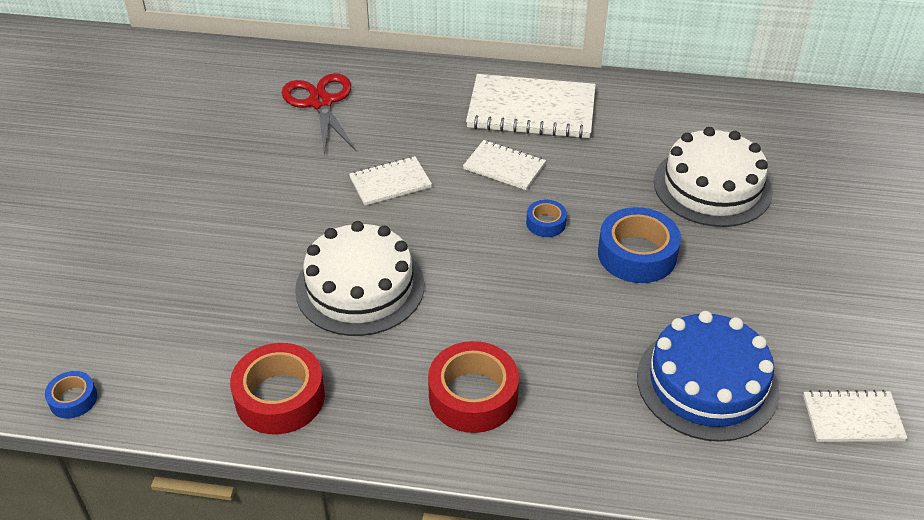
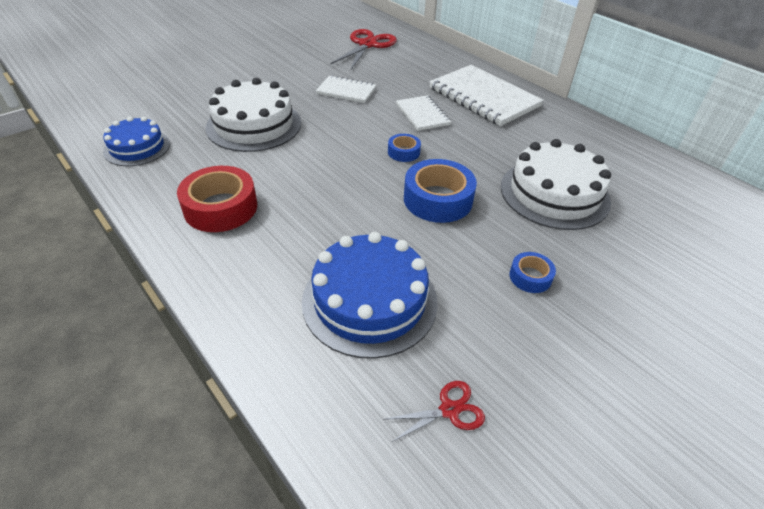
camera: 40 degrees right, 0 degrees up
blue tape [45,371,97,419] -> blue tape moved to [509,252,556,293]
red tape [230,343,325,434] -> blue cake [103,116,170,166]
white notebook [803,390,908,442] -> red scissors [383,381,485,442]

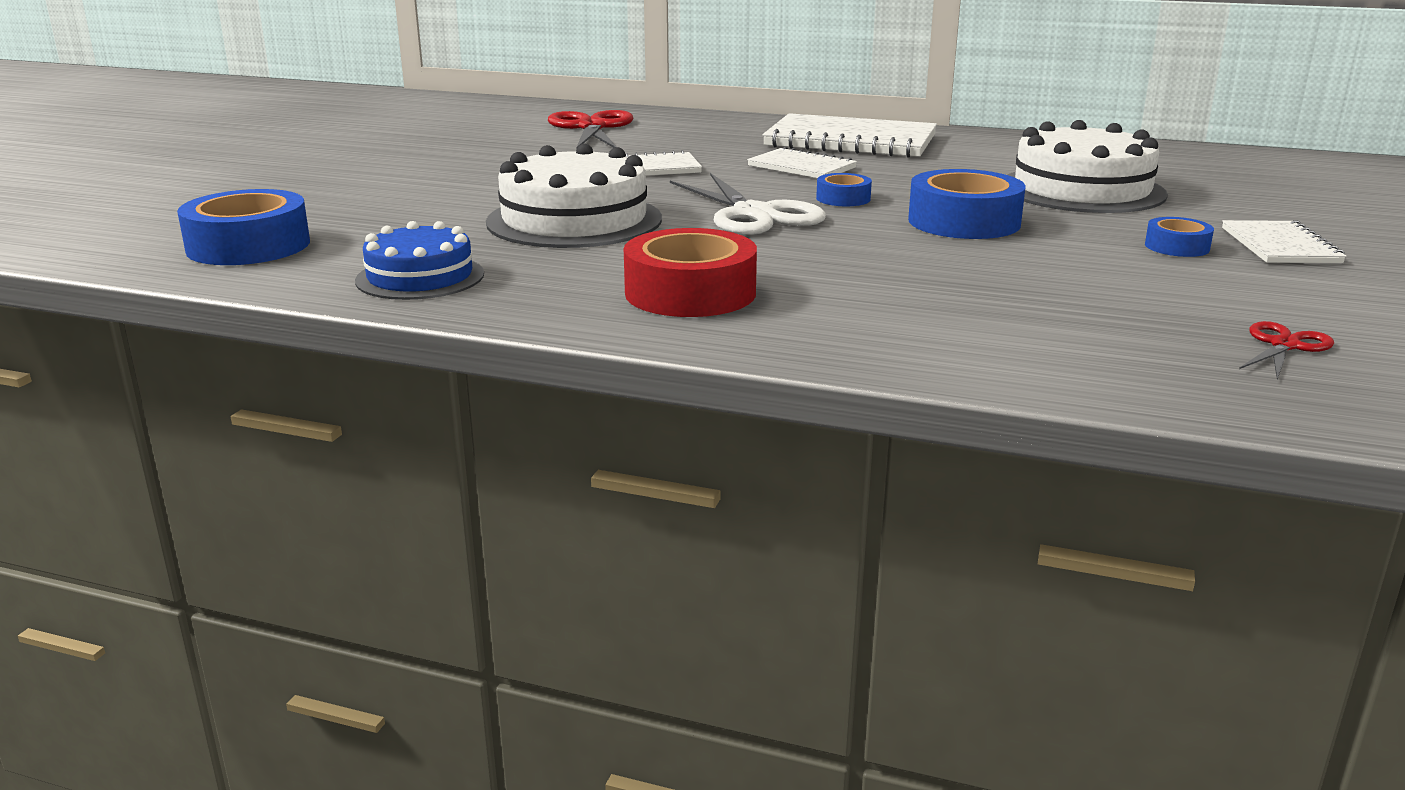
camera: 30 degrees left, 20 degrees down
blue cake [302,232,438,359] -> none
none -> blue tape [177,189,310,265]
none -> white scissors [670,173,826,235]
none -> white notebook [1222,220,1346,263]

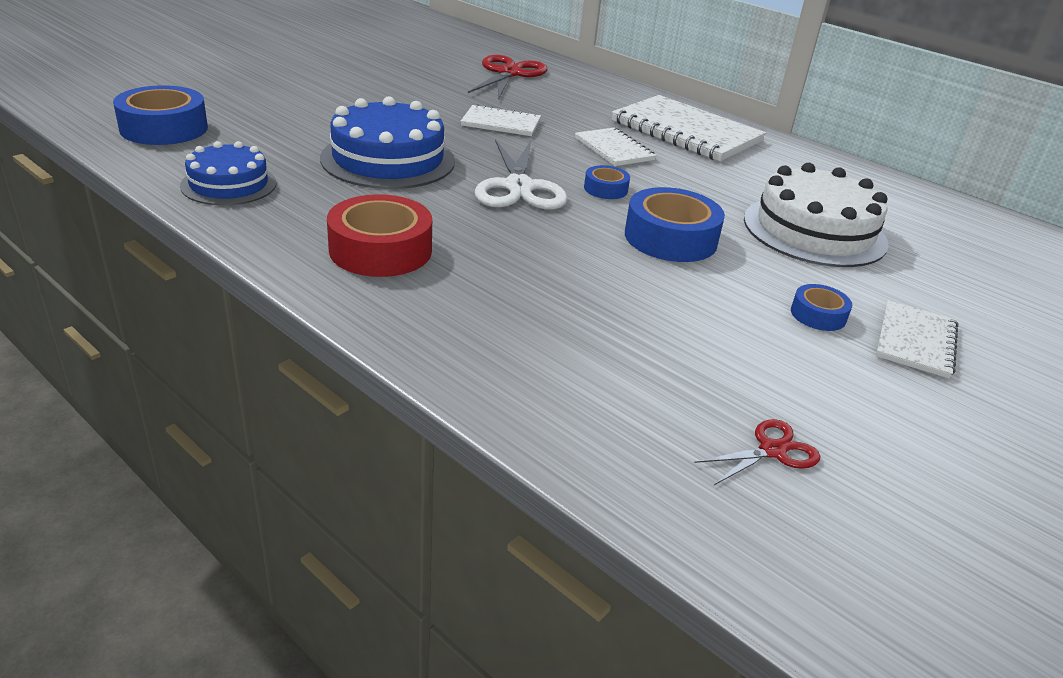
camera: 20 degrees right, 10 degrees up
white cake [486,144,662,248] -> blue cake [320,96,455,189]

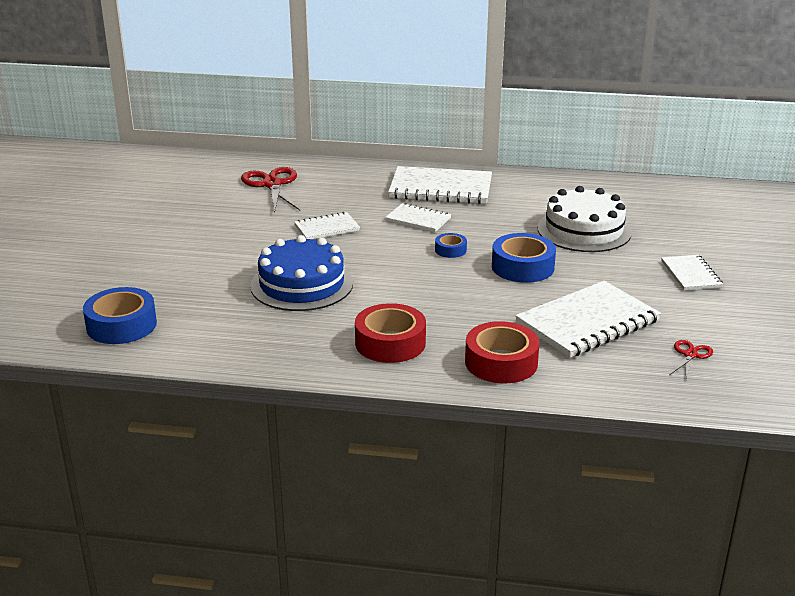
camera: 30 degrees left, 5 degrees down
blue cake [180,141,277,206] -> none
white scissors [475,139,567,210] -> none
blue tape [791,284,852,331] -> none
none -> red tape [465,321,540,383]
none -> white notebook [515,281,661,358]

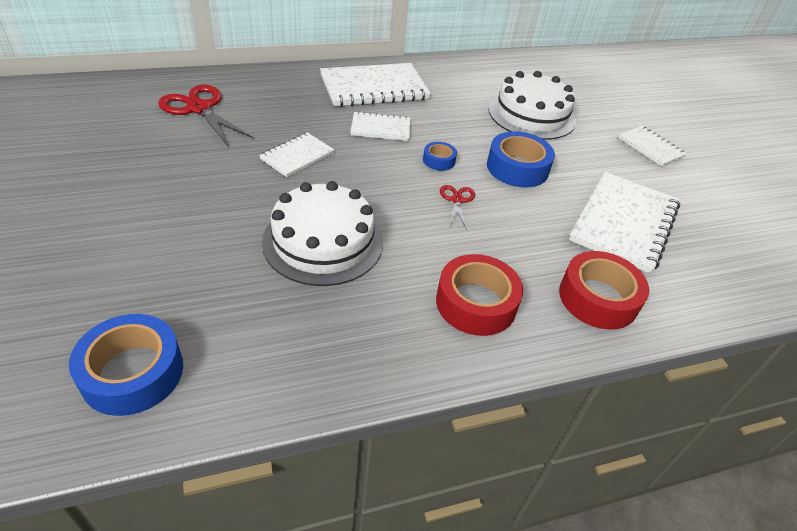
camera: 30 degrees left, 15 degrees up
blue cake [250,235,353,311] -> white cake [262,181,383,286]
red scissors [669,340,713,380] -> red scissors moved to [440,185,475,230]

